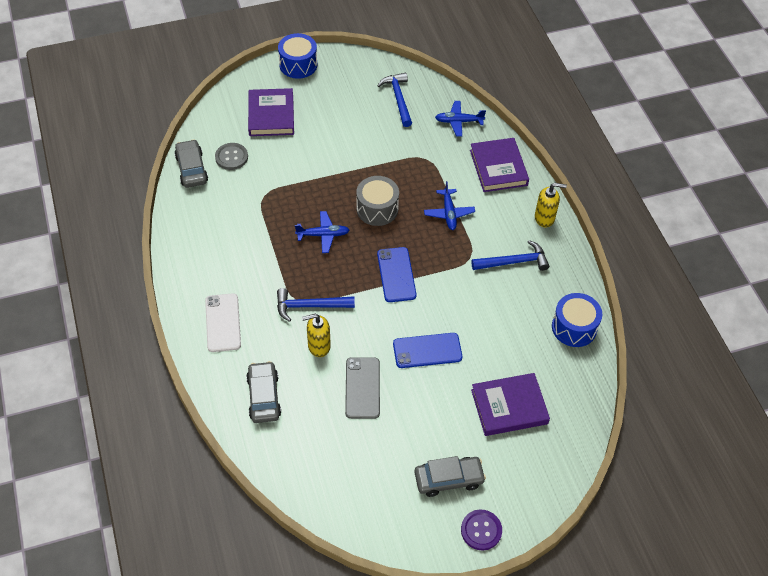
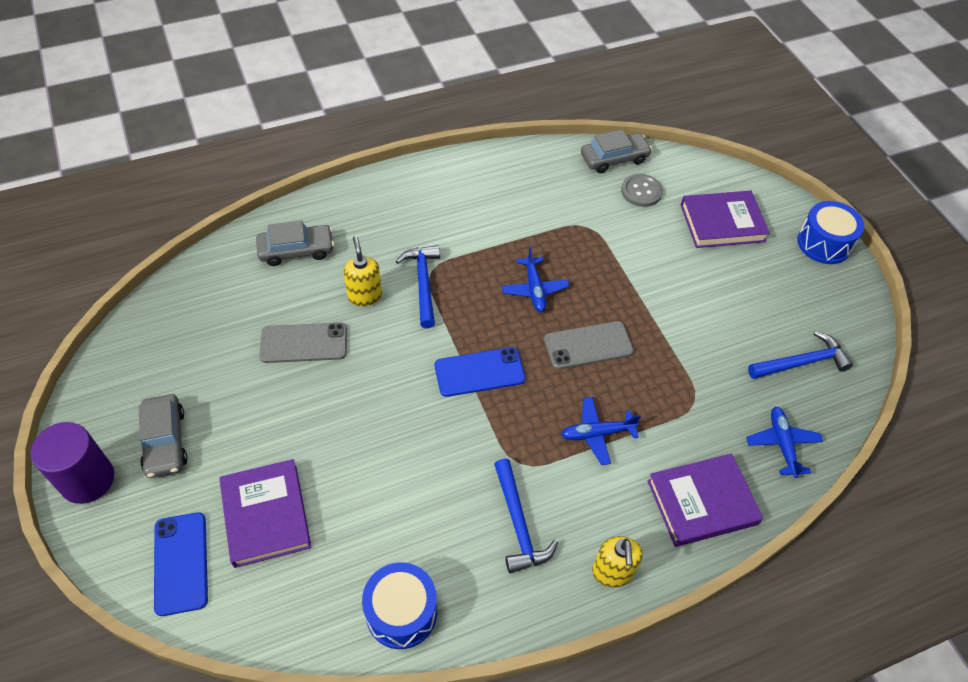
camera: 85 degrees right, 0 degrees up
white phone [205,293,241,352] -> none
grey drum [356,176,399,226] -> grey phone [544,321,634,369]
blue phone [393,333,462,368] -> blue phone moved to [154,512,208,616]
purple button [461,510,502,550] -> purple cylinder [31,422,114,504]

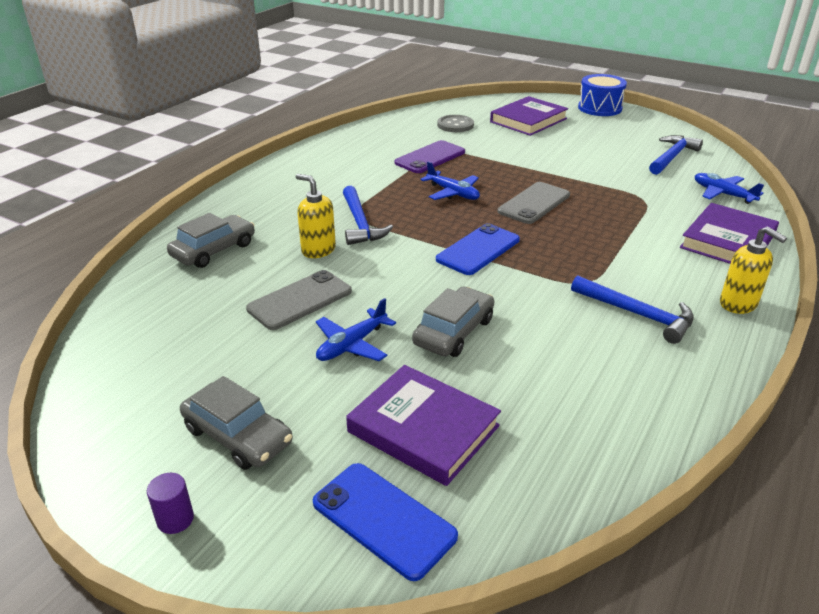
camera: 35 degrees left, 20 degrees down
purple cylinder [31,422,114,504] -> purple cylinder [147,473,194,534], size x0.45
blue drum [362,562,437,649] -> none
blue hammer [395,245,440,328] -> blue hammer turned 150 degrees counterclockwise [343,186,393,245]
blue plane [561,397,641,465] -> blue plane moved to [316,298,396,361]
grey car [581,129,652,173] -> grey car moved to [412,287,494,357]
none -> purple phone [394,140,465,173]

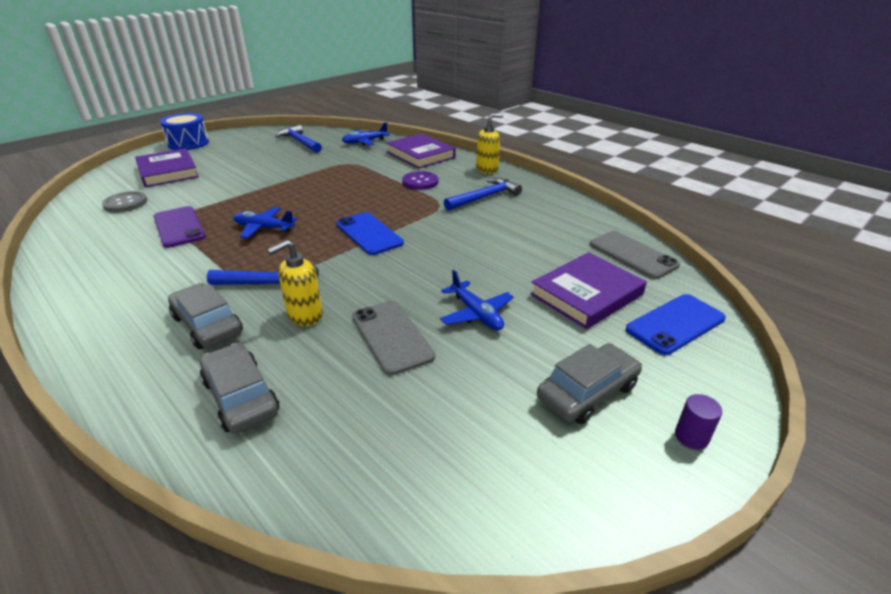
camera: 75 degrees left, 0 degrees up
grey car [412,287,494,357] -> grey car moved to [168,283,243,349]
blue plane [420,161,480,200] -> blue plane turned 135 degrees counterclockwise [233,207,297,238]
grey phone [497,182,570,224] -> grey phone moved to [589,231,680,279]
none -> purple button [402,171,438,190]

